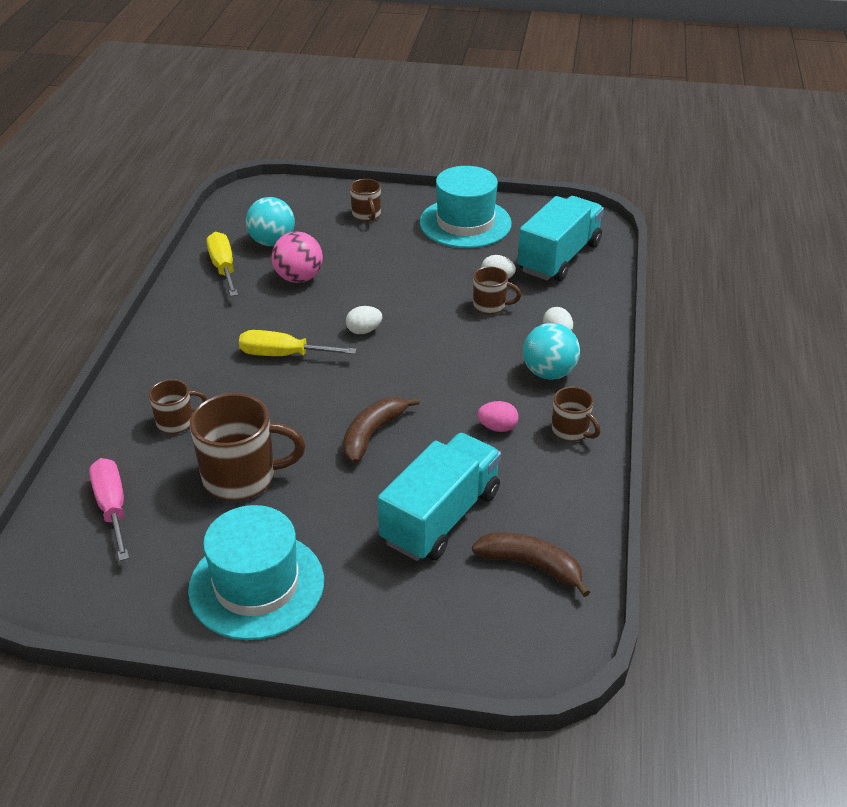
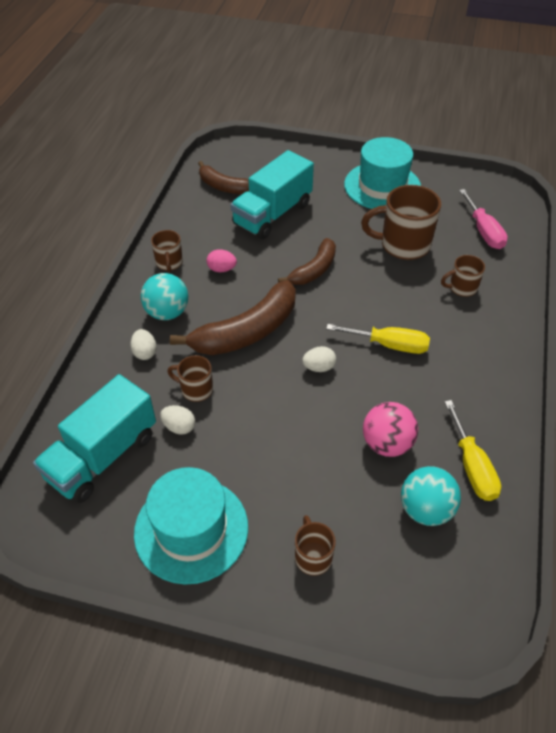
camera: 175 degrees left, 10 degrees up
brown mug [552,387,600,442] -> brown mug turned 150 degrees counterclockwise [151,230,183,272]
none -> brown banana [170,280,296,355]

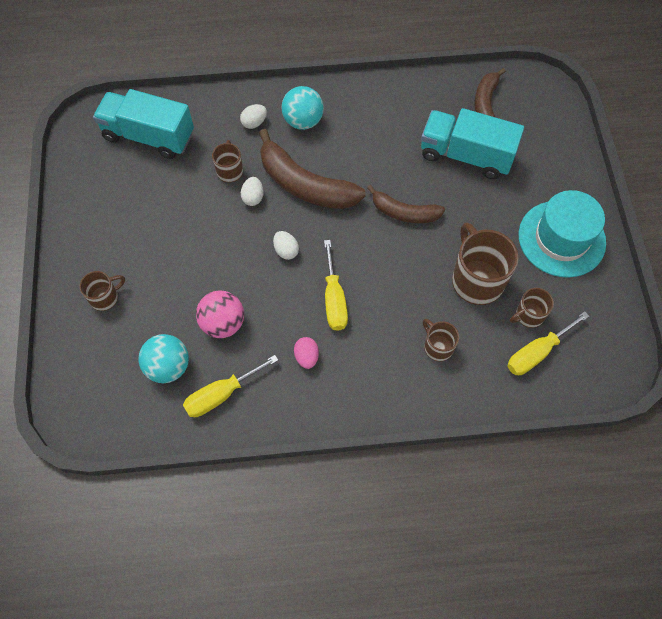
camera: 70 degrees right, 15 degrees up
turquoise hat [134,467,248,584] -> none
brown mug [151,230,183,272] -> brown mug moved to [510,288,554,328]
white egg [160,405,195,435] -> white egg moved to [241,177,264,206]
pink egg [206,249,237,272] -> pink egg moved to [294,337,319,369]
pink screwdriver [459,189,508,249] -> yellow screwdriver [507,311,589,375]

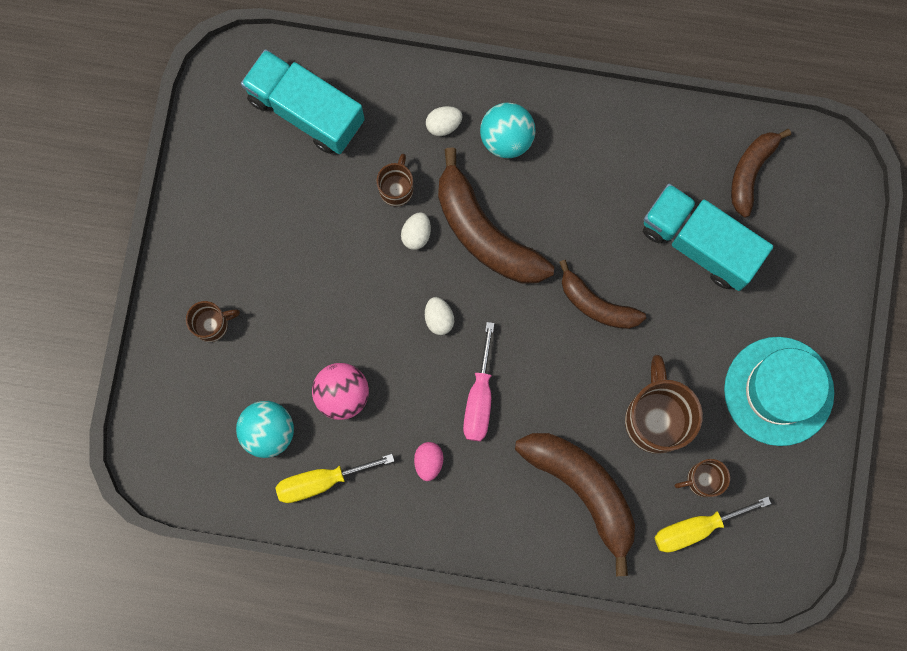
camera: 15 degrees right, 15 degrees up
yellow screwdriver [324,240,348,331] -> pink screwdriver [463,322,495,441]
brown mug [423,319,459,361] -> brown banana [515,433,635,576]

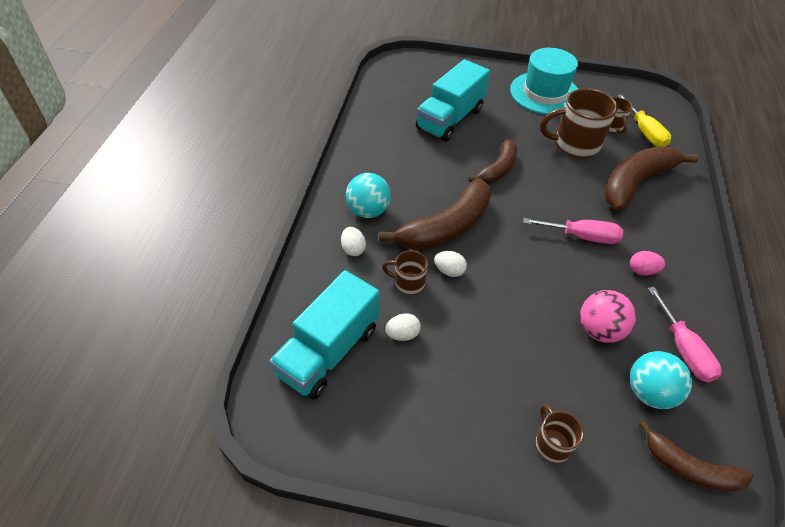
camera: 90 degrees left, 30 degrees down
yellow screwdriver [275,454,394,503] -> pink screwdriver [648,287,722,382]
white egg [425,297,454,335] -> white egg moved to [385,313,421,341]
brown banana [731,129,791,218] -> brown banana moved to [639,421,753,492]

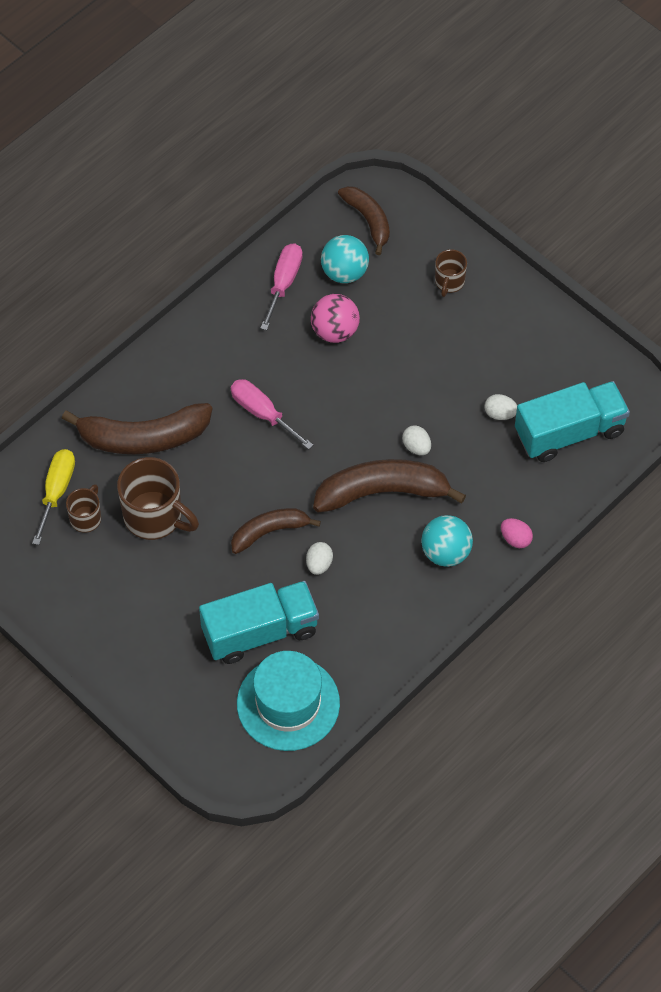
camera: 145 degrees left, 10 degrees up
white egg [341,227,366,256] -> white egg moved to [306,542,333,575]
brown mug [382,250,428,295] -> none
turquoise hat [510,48,578,114] -> turquoise hat moved to [237,651,340,751]
pink egg [630,251,665,276] -> pink egg moved to [501,518,533,548]

